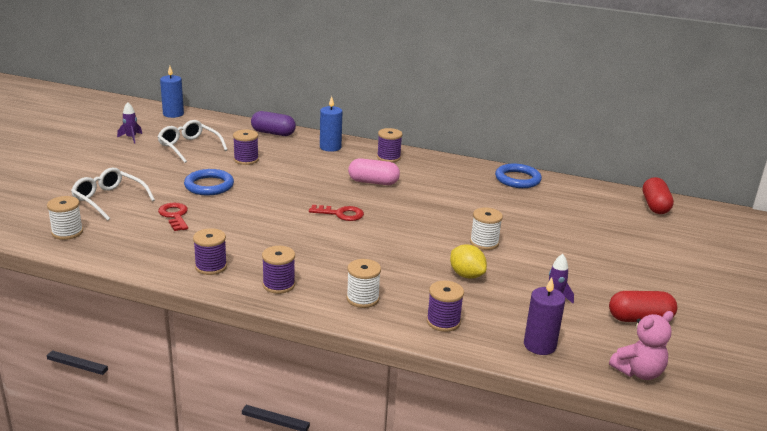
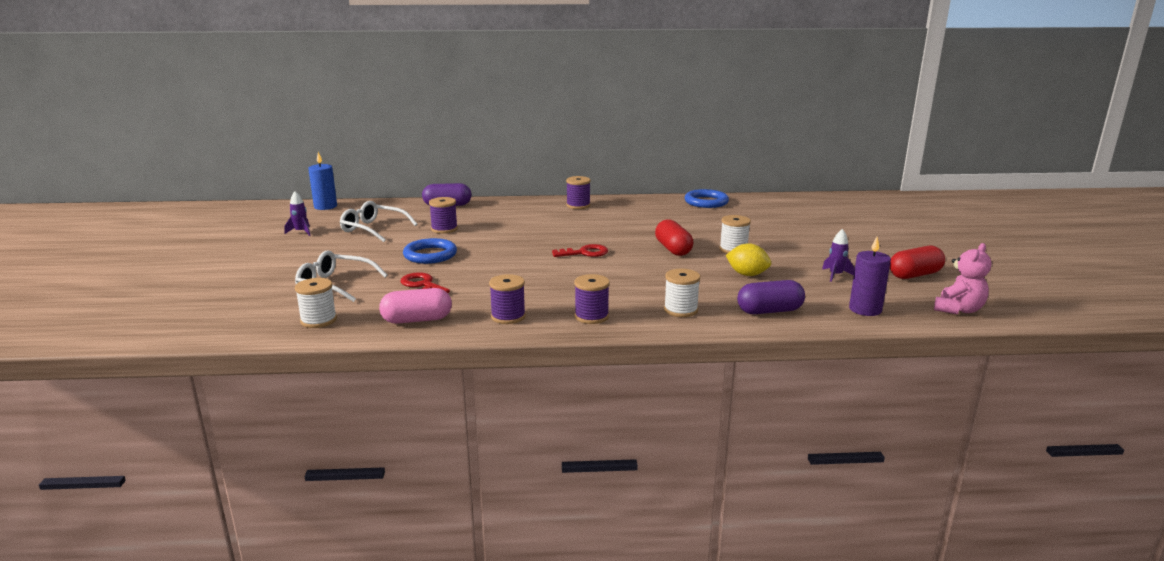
camera: 20 degrees left, 5 degrees down
blue candle [320,96,342,152] -> none
pink capsule [348,158,400,185] -> pink capsule moved to [379,288,452,324]
purple spool [427,281,464,332] -> purple capsule [737,280,805,314]
red capsule [643,177,674,214] -> red capsule moved to [655,219,693,256]

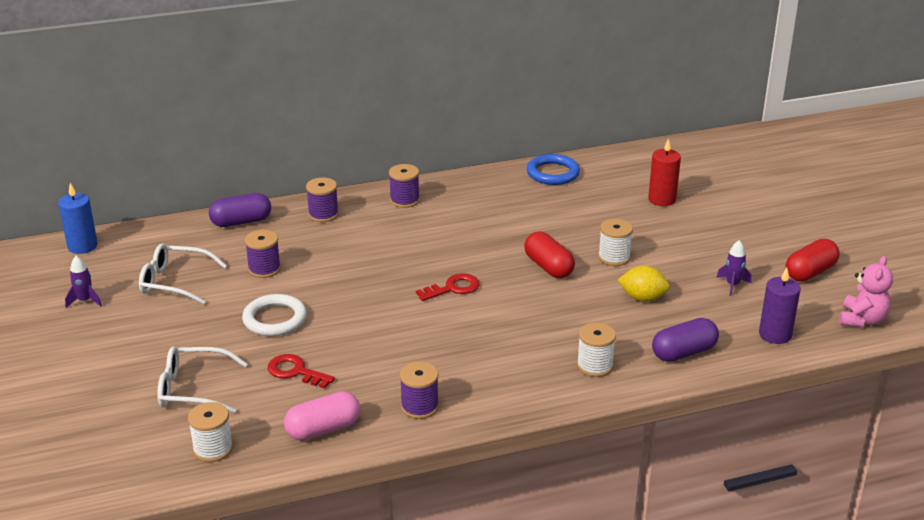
camera: 15 degrees left, 10 degrees up
blue ring [403,238,457,264] -> white ring [242,294,307,336]
purple spool [574,274,610,324] -> purple spool moved to [306,178,339,222]
none -> red candle [648,138,681,206]

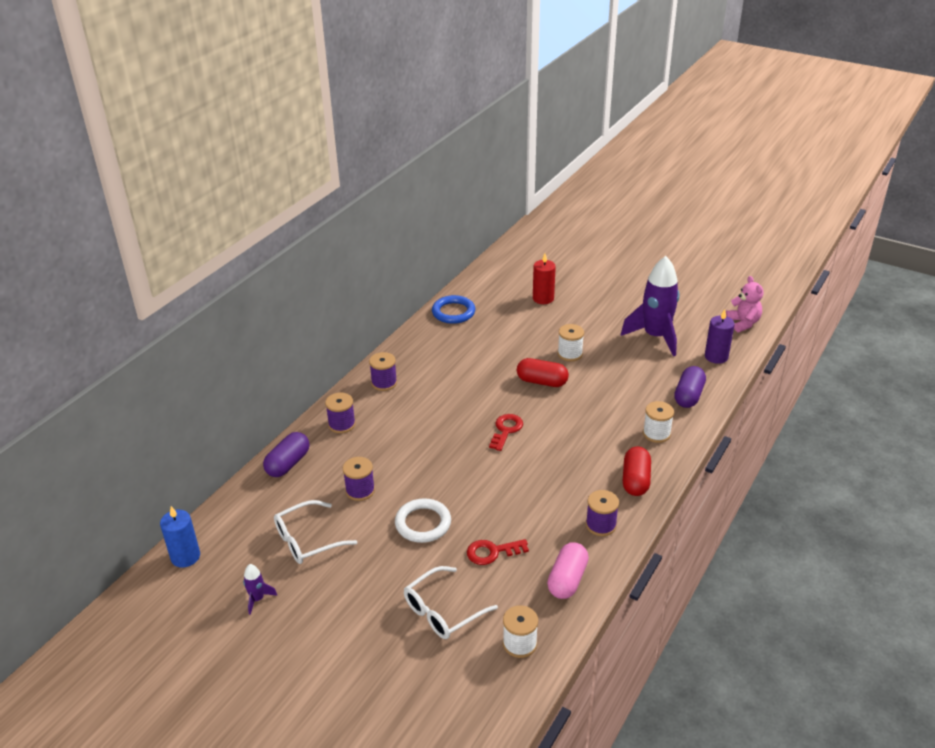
camera: 40 degrees left, 5 degrees up
yellow lemon [618,266,670,302] -> none
purple rocket [716,240,752,296] -> purple rocket [621,256,680,356], size x2.39
red capsule [786,239,840,281] -> red capsule moved to [623,447,651,496]

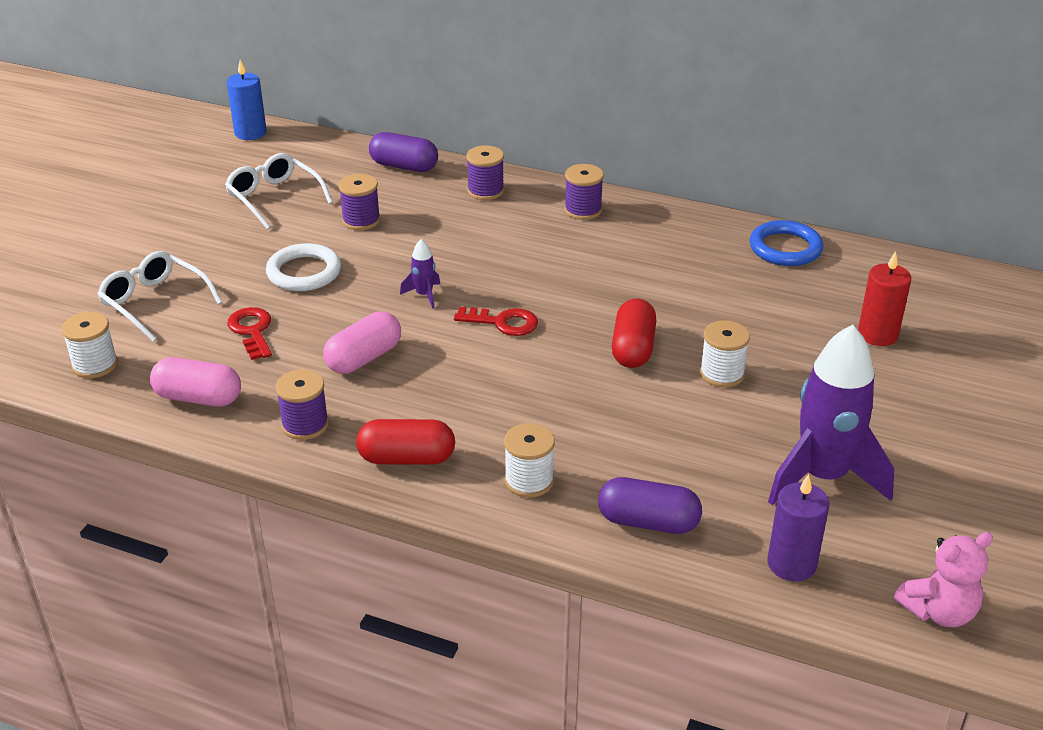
camera: 80 degrees right, 0 degrees up
purple rocket [243,564,277,615] -> purple rocket moved to [400,239,440,309]
none -> pink capsule [323,312,401,374]

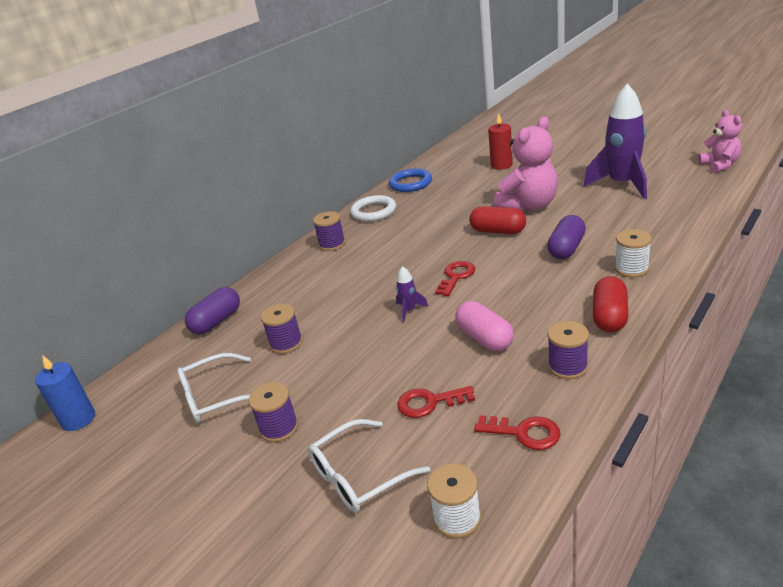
camera: 70 degrees left, 5 degrees down
pink capsule [150,357,241,407] -> red key [474,415,561,450]
white ring [266,243,341,291] -> white ring moved to [350,195,396,222]
purple spool [466,145,504,200] -> purple spool moved to [249,382,298,442]
purple capsule [598,477,702,534] -> purple capsule moved to [547,215,586,259]
white spool [700,320,750,388] -> pink teddy bear [493,117,558,212]
purple candle [767,474,829,581] -> none

